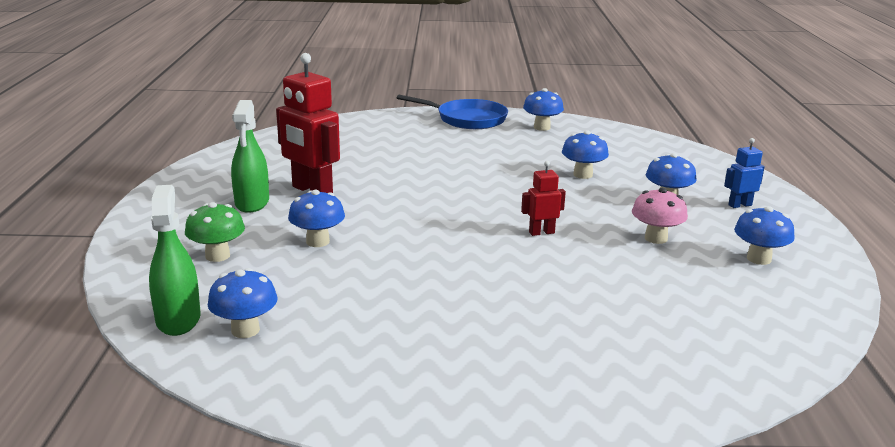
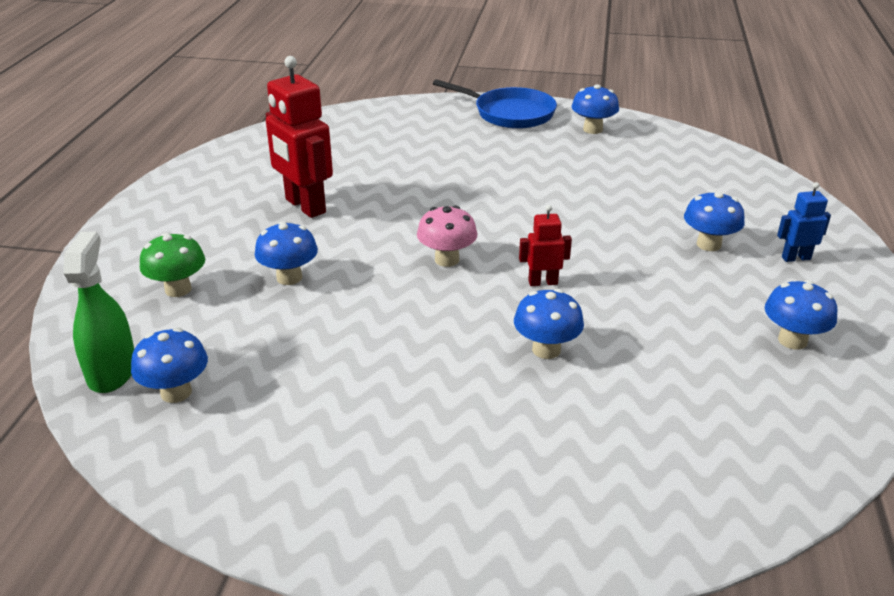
camera: 10 degrees right, 10 degrees up
green spray bottle [231,100,269,213] -> none
blue mushroom [562,130,609,179] -> blue mushroom moved to [514,289,584,359]
pink mushroom [632,188,688,244] -> pink mushroom moved to [417,205,477,267]

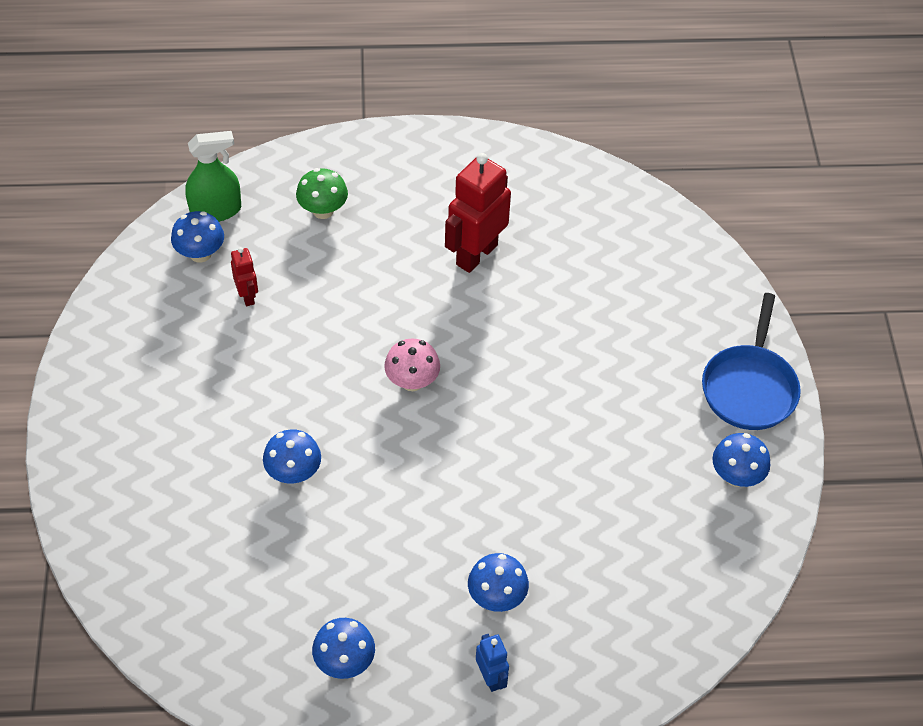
camera: 75 degrees right, 20 degrees up
blue mushroom [255,221,318,285] -> none
red robot [519,205,572,286] -> red robot moved to [231,247,258,306]

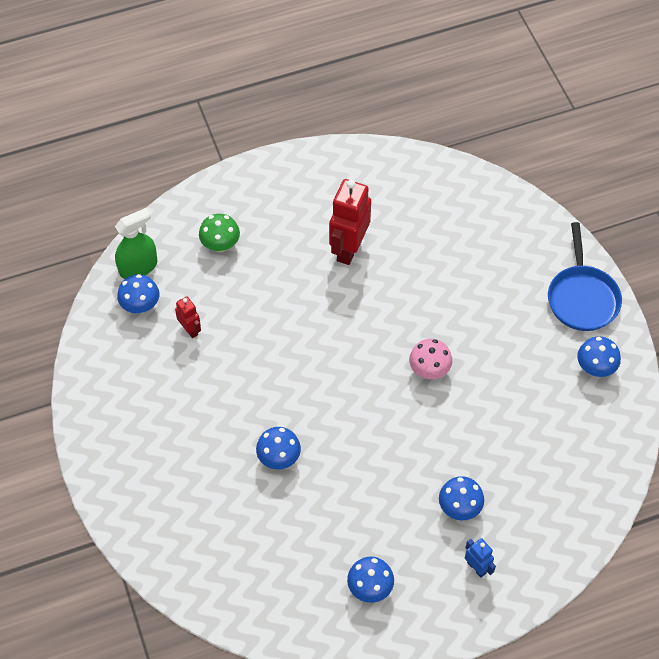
camera: 15 degrees left, 5 degrees up
pink mushroom [384,339,440,391] -> pink mushroom moved to [409,339,452,379]

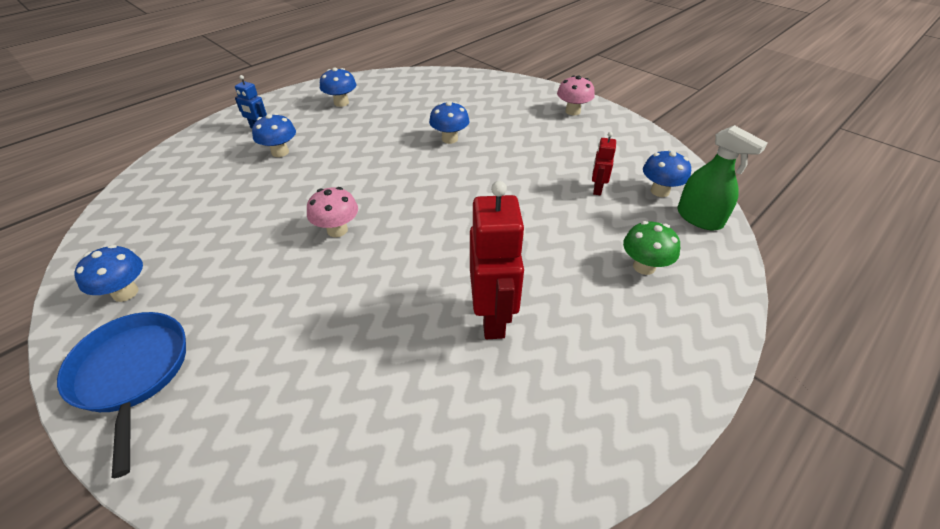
camera: 155 degrees right, 15 degrees down
green spray bottle [115,208,157,279] -> green spray bottle turned 75 degrees counterclockwise [677,125,767,230]
red robot [175,296,201,338] -> red robot turned 75 degrees clockwise [592,132,616,196]
none -> pink mushroom [557,75,595,116]

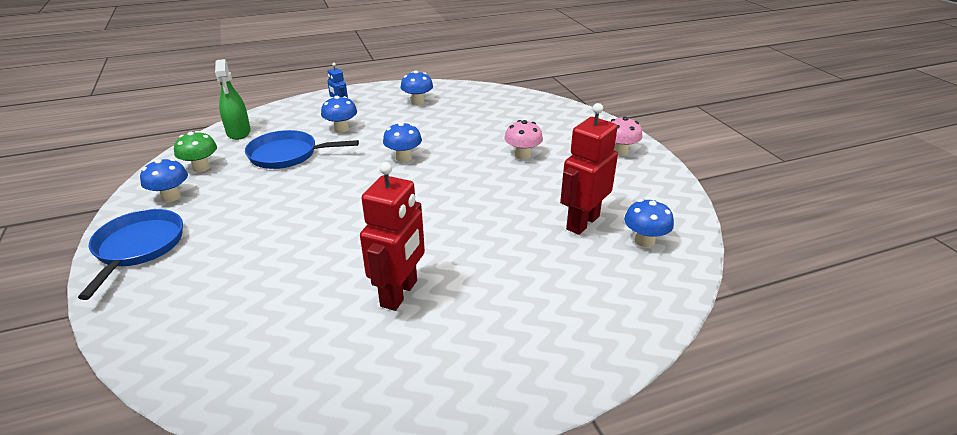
camera: 25 degrees right, 10 degrees down
pink mushroom [307,187,358,237] -> pink mushroom moved to [504,120,543,160]
blue mushroom [429,101,469,144] -> blue mushroom moved to [383,122,422,162]
red robot [592,132,616,196] -> red robot [560,103,618,235], size x1.98
green mushroom [623,221,680,275] -> green mushroom moved to [174,131,217,172]
green spray bottle [677,125,767,230] -> green spray bottle moved to [215,59,251,140]
none -> blue pan [245,130,359,169]

